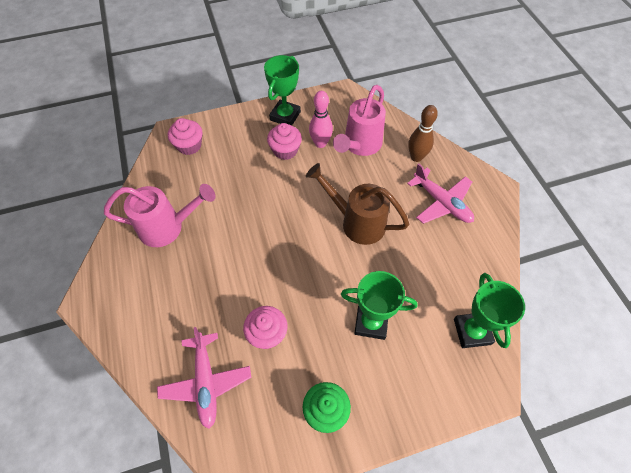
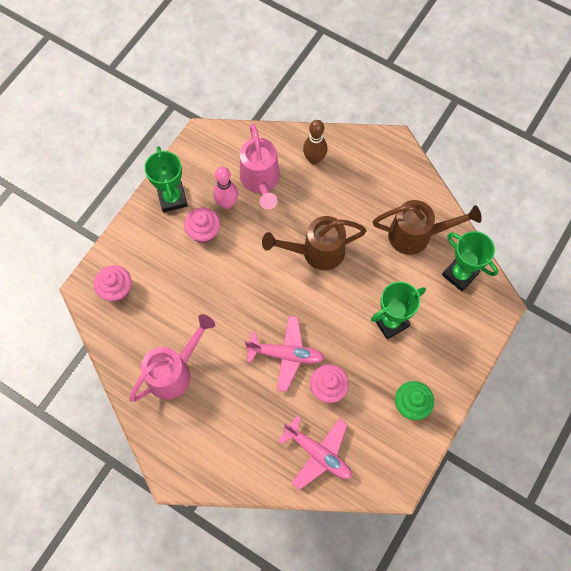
camera: 40 degrees left, 10 degrees up
pink plane [407,163,474,224] -> pink plane moved to [245,316,324,392]
none -> brown watering can [373,200,482,255]

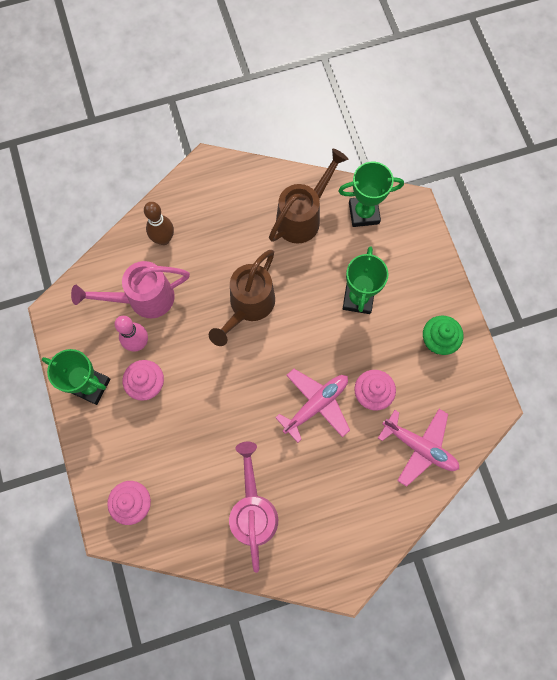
camera: 50 degrees left, 5 degrees up
pink watering can [240,123,280,210] -> pink watering can turned 135 degrees clockwise [71,261,190,318]
pink plane [278,416,352,490] -> pink plane turned 45 degrees clockwise [378,409,459,487]

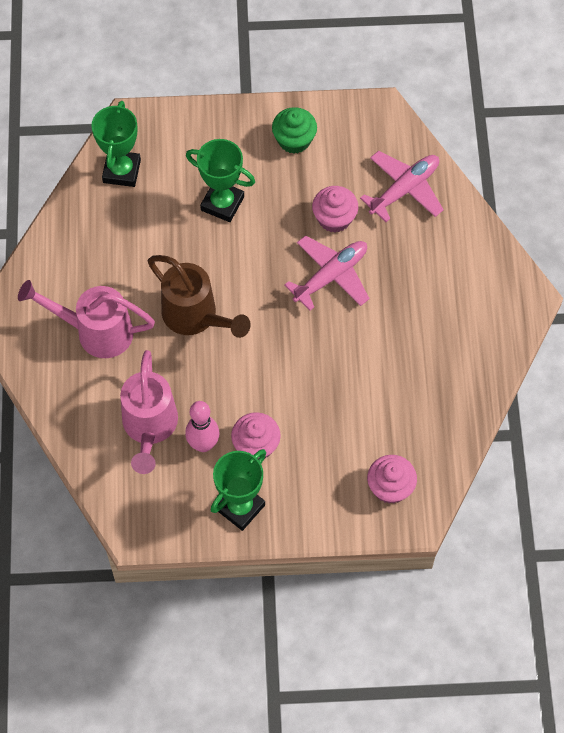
camera: 75 degrees left, 10 degrees down
brown bowling pin [144,202,174,245] -> none
pink watering can [229,442,278,573] -> pink watering can moved to [18,280,155,358]
brown watering can [269,149,348,243] -> none
pink plane [275,369,350,443] -> pink plane turned 75 degrees clockwise [284,235,370,311]

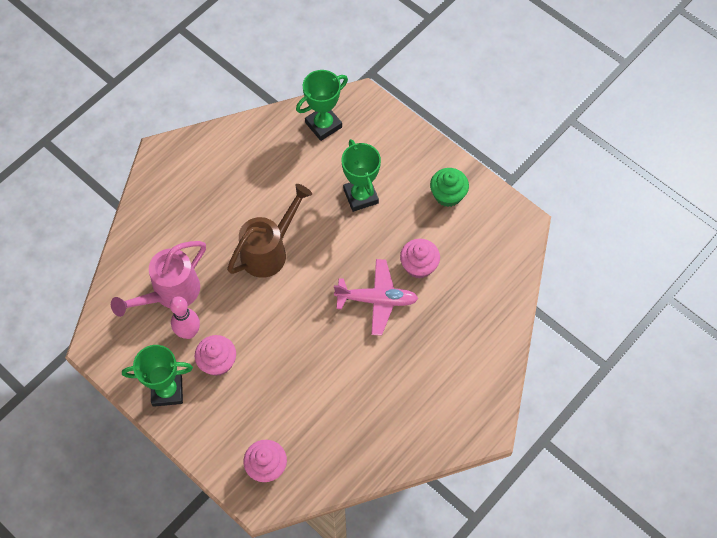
camera: 45 degrees right, 0 degrees up
pink watering can [18,280,155,358] -> none
brown watering can [148,255,251,338] -> brown watering can turned 135 degrees counterclockwise [227,184,312,278]
pink plane [360,151,444,222] -> none

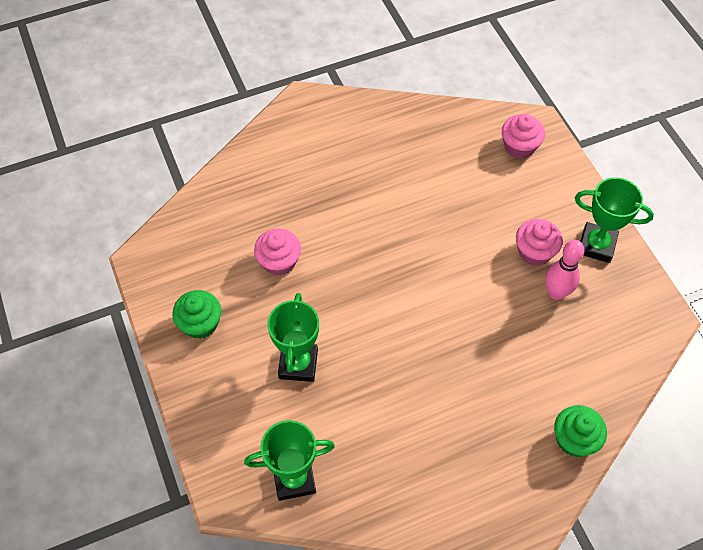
camera: 155 degrees left, 5 degrees down
pink watering can [111,241,206,317] -> none
brown watering can [227,184,312,278] -> none
pink plane [334,259,418,336] -> none
none -> green cupcake [554,405,607,457]

